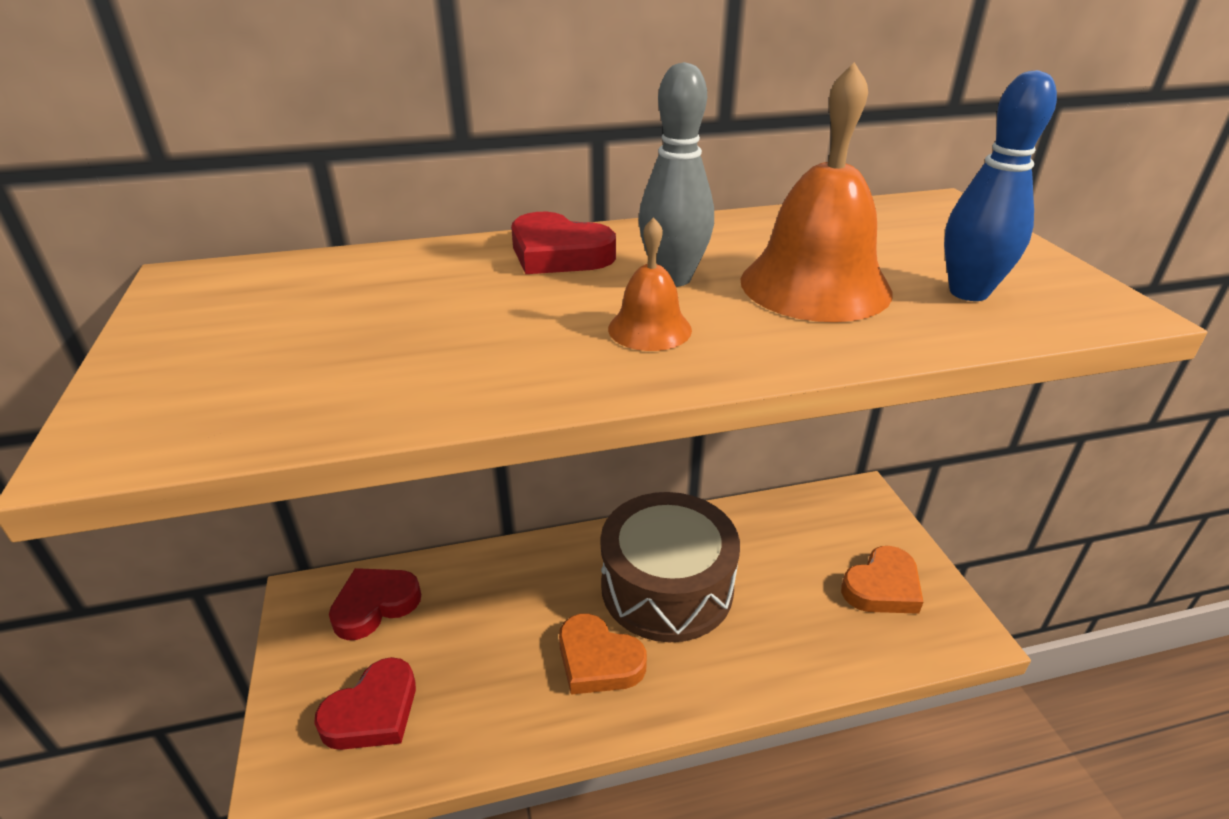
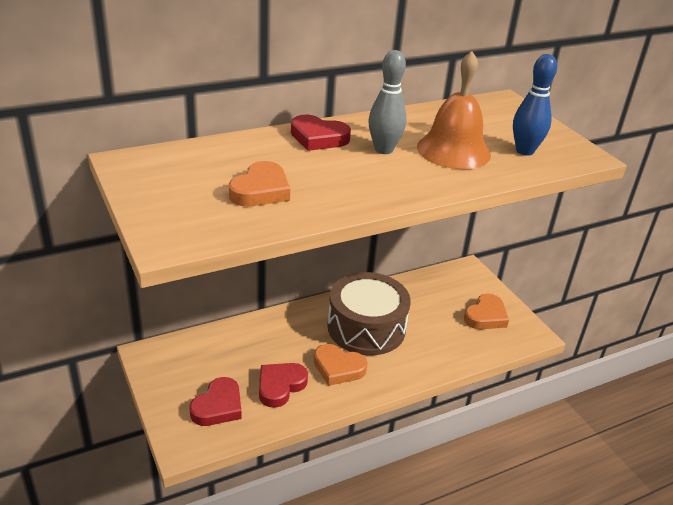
camera: 15 degrees left, 0 degrees up
red heart [329,568,421,640] -> red heart moved to [259,363,308,408]
orange bell [608,217,692,351] -> none
none -> orange heart [229,161,290,207]

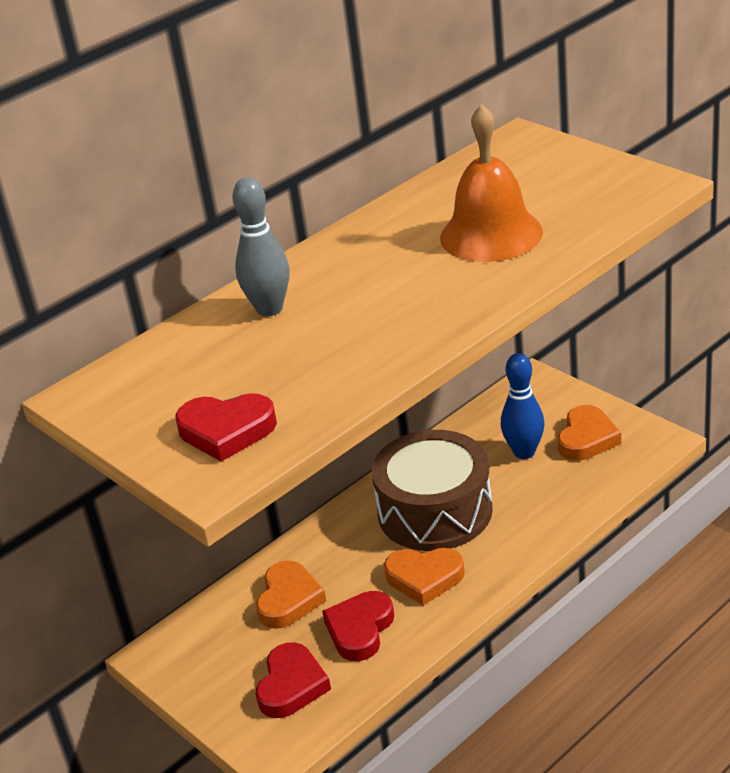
camera: 10 degrees left, 0 degrees up
orange heart [229,161,290,207] -> orange heart moved to [256,561,326,629]
red heart [291,115,351,151] -> red heart moved to [175,393,277,462]
grey bowling pin [368,50,407,154] -> grey bowling pin moved to [232,177,290,316]
blue bowling pin [513,54,557,156] -> blue bowling pin moved to [501,353,545,459]

